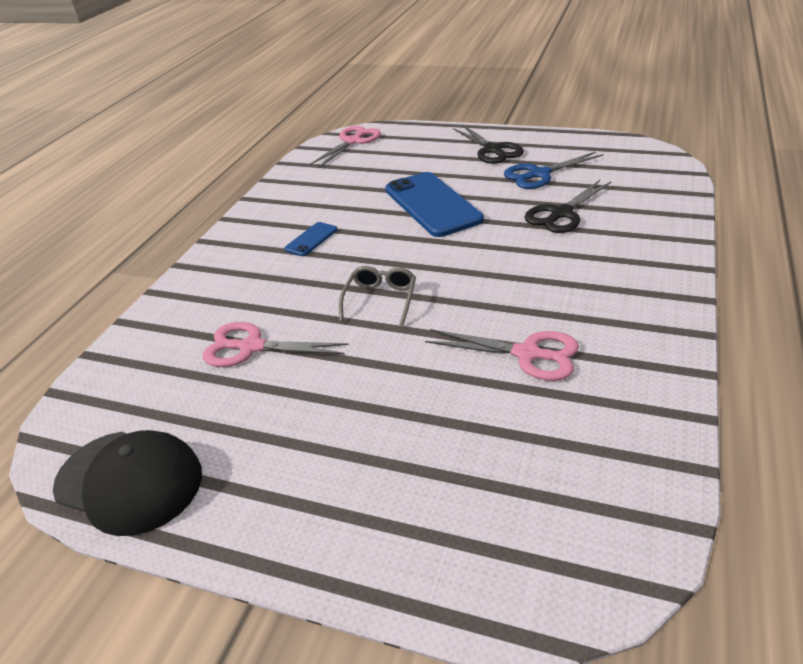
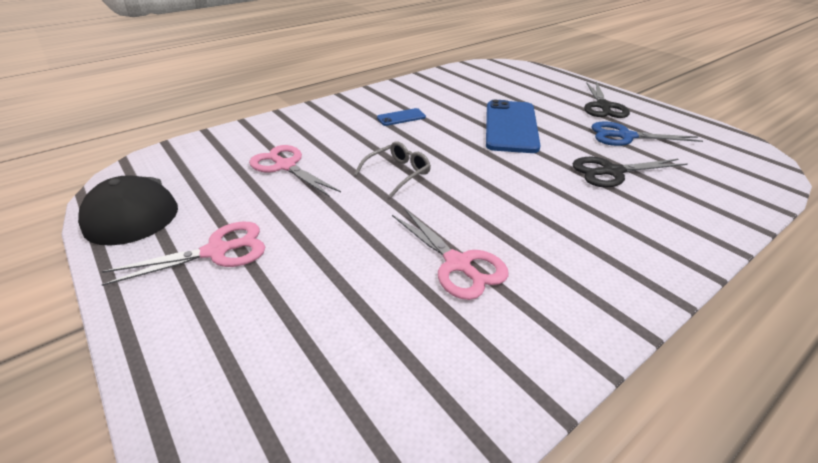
camera: 30 degrees right, 0 degrees up
pink scissors [309,126,381,168] -> pink scissors moved to [101,222,265,286]

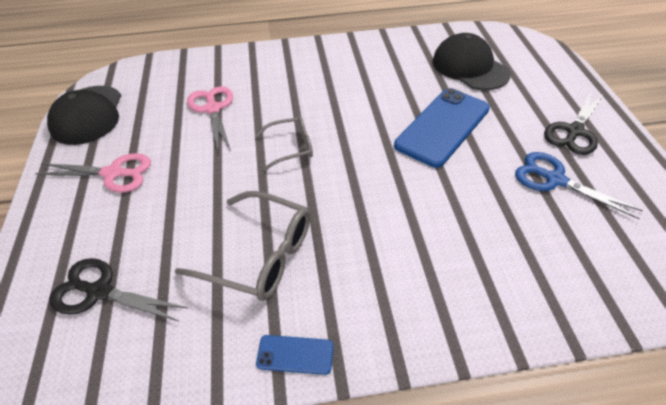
camera: 30 degrees right, 10 degrees up
blue phone [377,108,426,126] -> blue phone moved to [256,335,334,375]
pink scissors [392,208,509,300] -> grey glasses [175,191,310,301]
black scissors [572,157,688,188] -> black scissors moved to [49,258,187,321]
none -> black cap [433,33,511,90]

